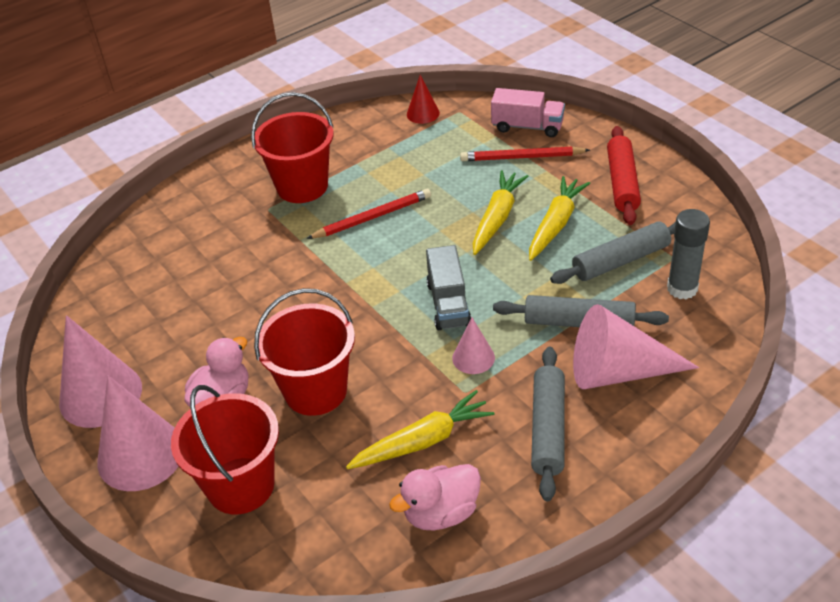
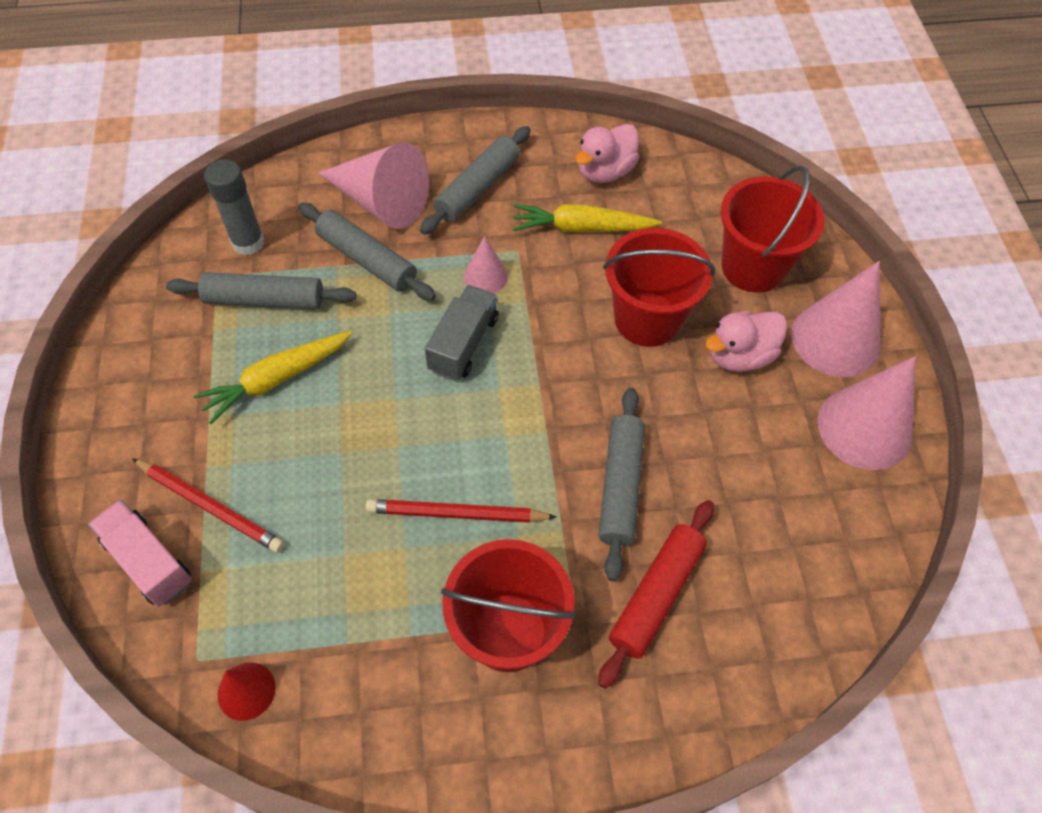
camera: 155 degrees left, 15 degrees up
pink duck [389,464,481,530] -> pink duck turned 135 degrees clockwise [575,124,639,183]
yellow carrot [472,170,528,255] -> none
red rolling pin [607,126,641,225] -> red rolling pin moved to [598,500,714,689]
none -> grey rolling pin [599,388,645,581]

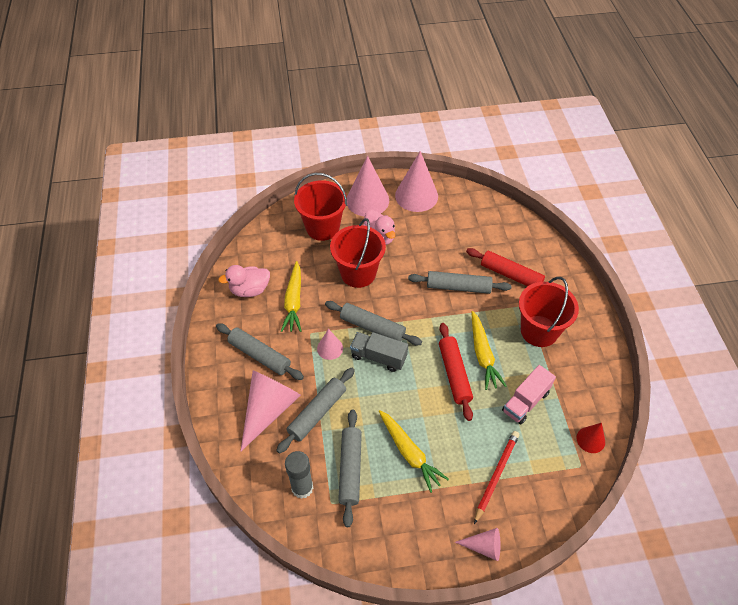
camera: 90 degrees left, 5 degrees down
pink truck [88,499,192,607] -> pink truck moved to [502,365,556,424]
red pencil [366,499,556,523] -> yellow carrot [472,311,506,390]
pink duck [575,124,639,183] -> pink duck turned 120 degrees clockwise [218,265,270,297]
none -> grey rolling pin [325,301,422,345]
none -> red rolling pin [439,323,473,421]
none -> pink cone [455,528,500,561]

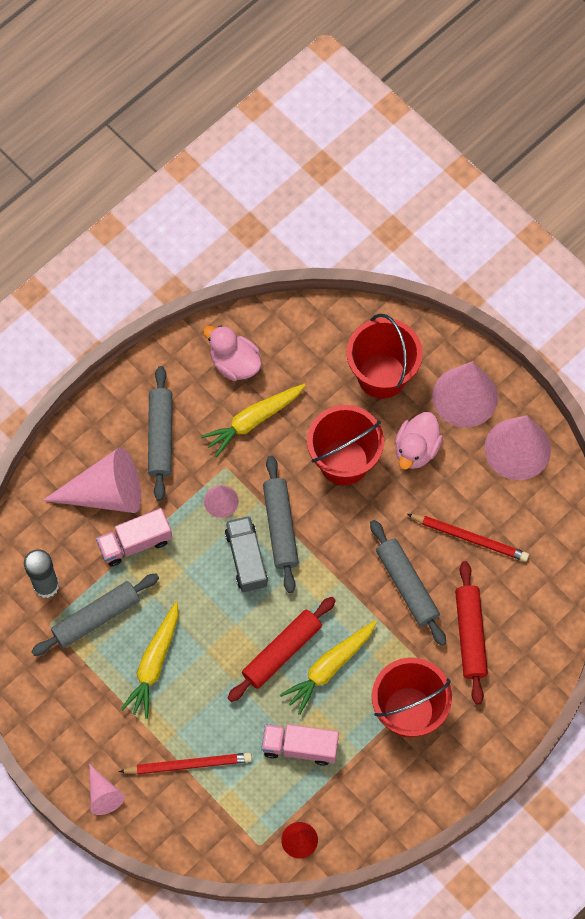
camera: 55 degrees right, 15 degrees up
grey rolling pin [276,368,355,454] -> pink truck [96,508,172,567]
none -> red pencil [407,514,529,561]

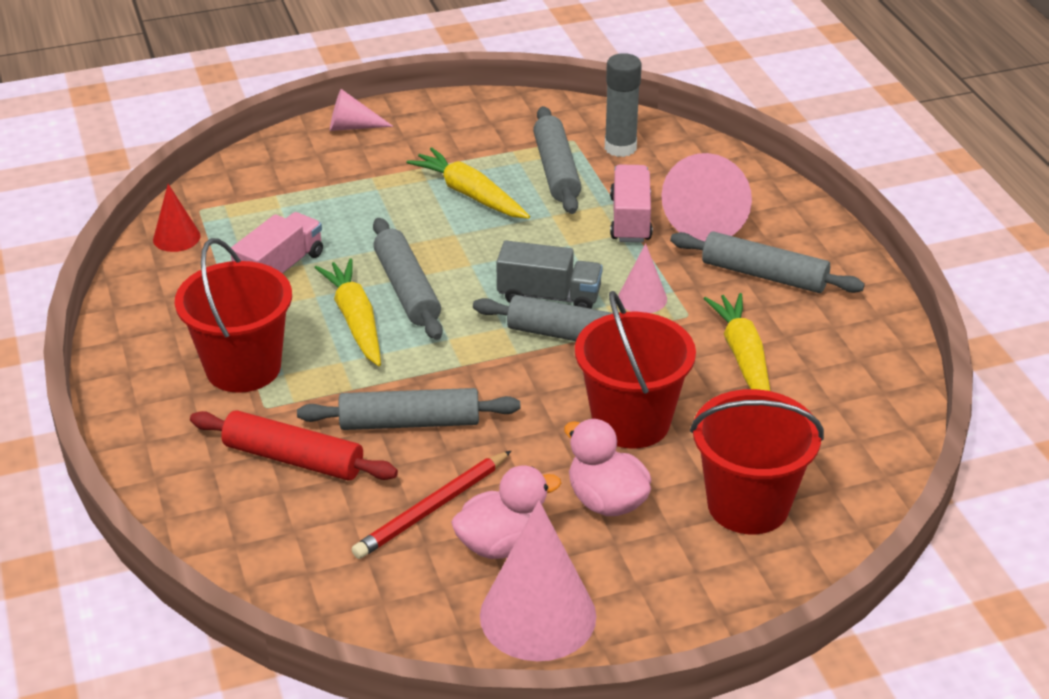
camera: 115 degrees right, 30 degrees down
red pencil [119,753,252,774] -> none
pink duck [203,325,262,381] -> pink duck moved to [451,465,561,559]
red rolling pin [228,597,336,702] -> grey rolling pin [373,218,443,340]
pink cone [432,361,498,428] -> none

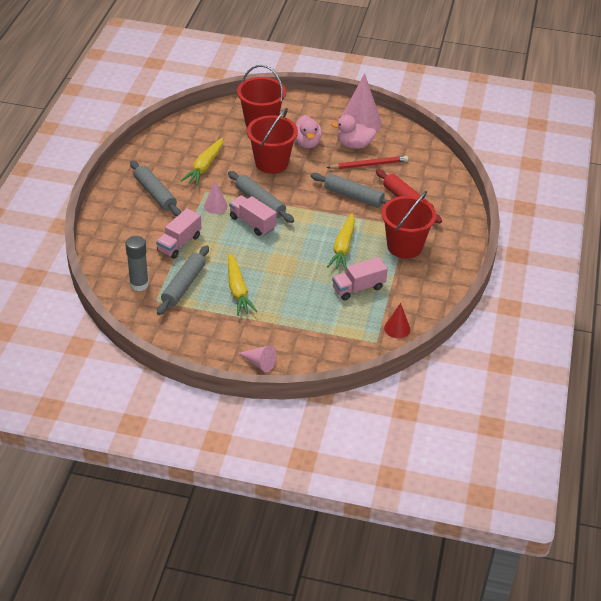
camera: 150 degrees left, 5 degrees up
grey rolling pin [373,218,443,340] -> none
grey truck [496,240,603,309] -> pink truck [229,195,277,236]
pink cone [661,153,752,241] -> none

